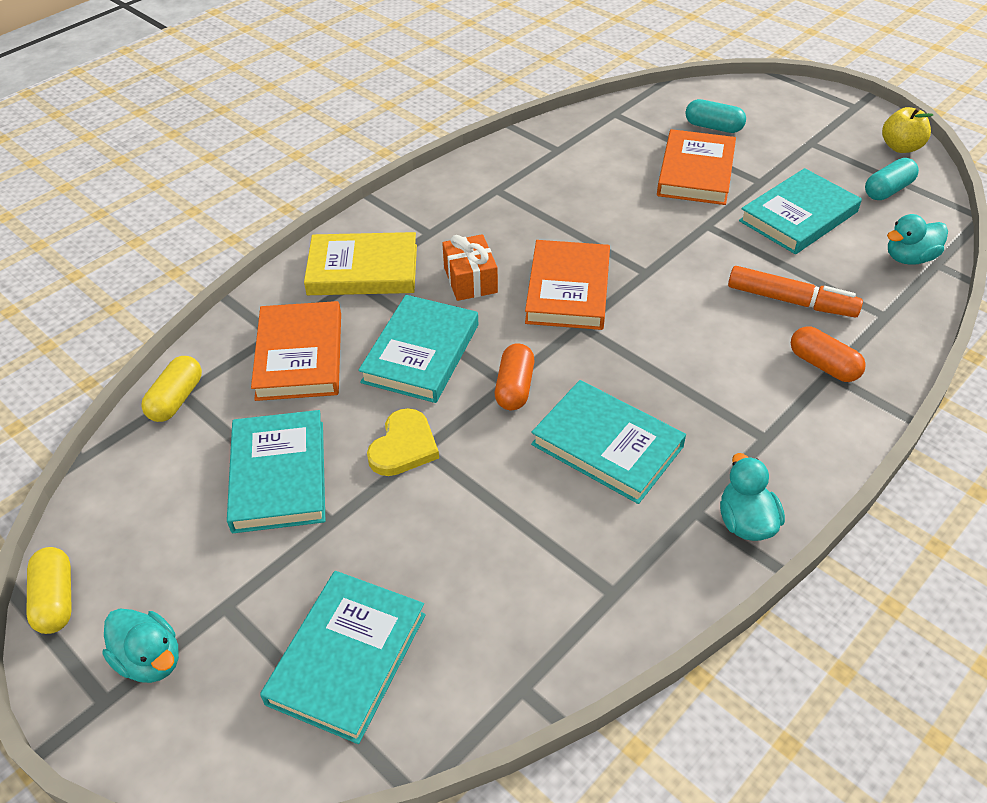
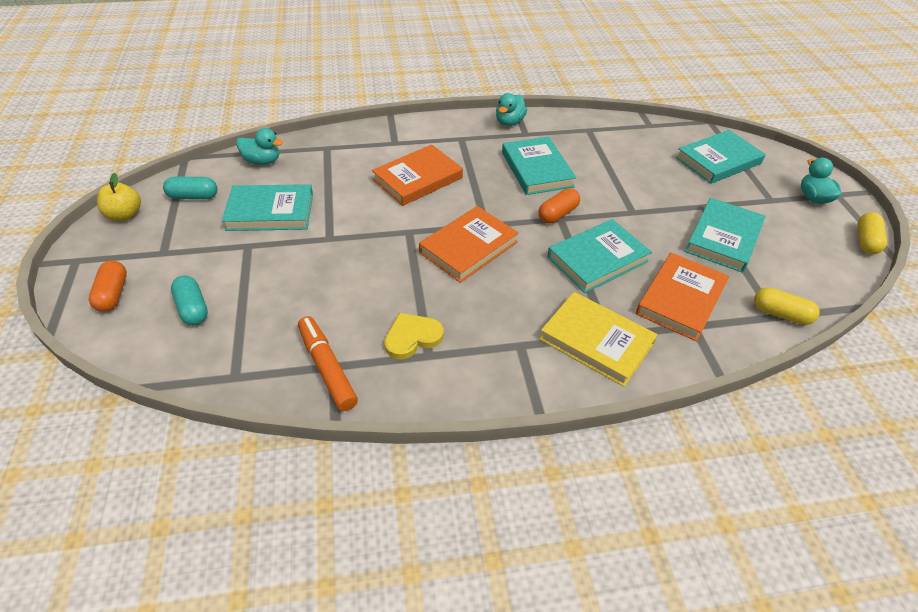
camera: 145 degrees left, 0 degrees up
yellow capsule [141,356,202,422] -> yellow capsule turned 60 degrees clockwise [754,287,820,325]
yellow heart [367,408,439,476] -> yellow heart moved to [384,313,444,360]
orange gift [442,234,498,301] -> none
orange book [657,129,736,205] -> orange book moved to [372,144,463,206]
orange marker [728,266,863,317] -> orange marker moved to [298,316,358,411]
orange capsule [791,326,866,382] -> orange capsule moved to [89,261,127,312]

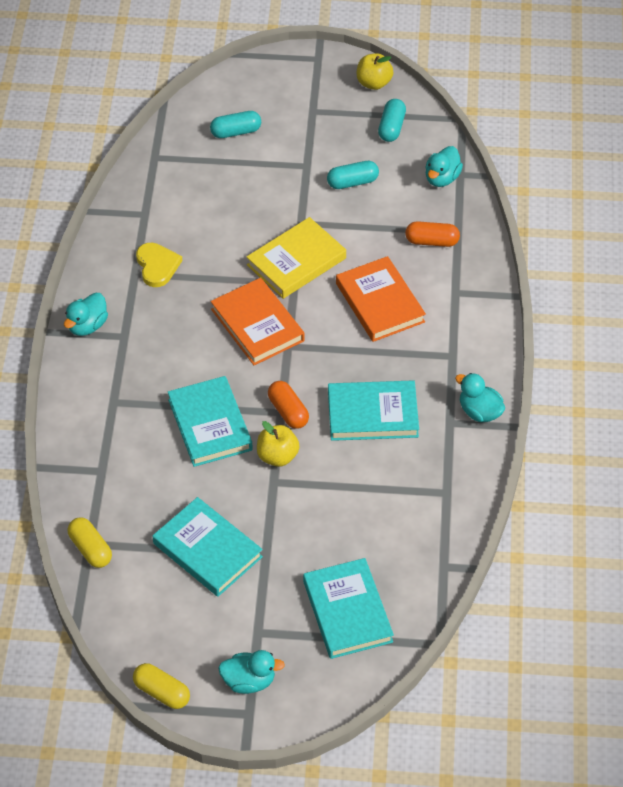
camera: 105 degrees right, 5 degrees up
orange capsule [89,261,127,312] -> orange capsule moved to [405,221,460,247]
turquoise book [222,184,313,231] -> turquoise capsule [327,161,379,189]
orange marker [298,316,358,411] -> none
yellow book [539,292,658,387] -> yellow book moved to [247,217,346,299]
orange book [636,253,729,342] -> none
yellow capsule [754,287,820,325] -> yellow capsule turned 75 degrees counterclockwise [68,517,112,568]
none -> turquoise duck [64,293,108,336]
none -> yellow apple [257,421,300,467]

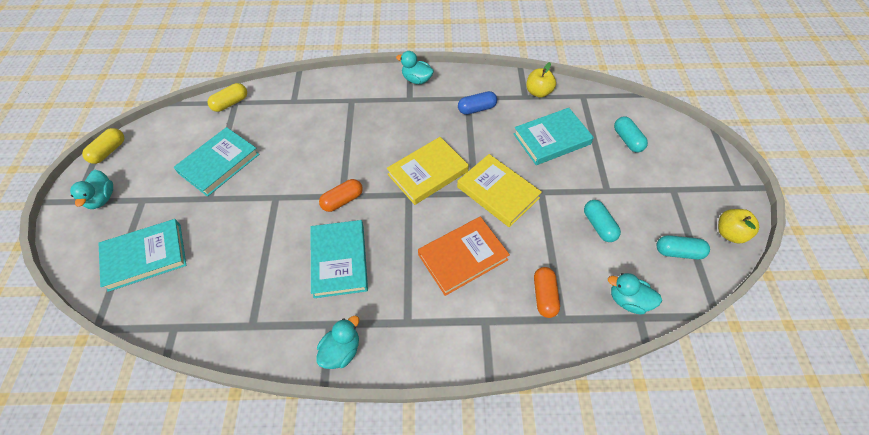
camera: 85 degrees right, 5 degrees up
yellow heart [136,242,182,287] -> blue capsule [458,91,497,115]
turquoise book [168,376,253,467] -> turquoise book moved to [514,108,594,165]
orange book [211,278,305,365] -> yellow book [387,137,469,205]
yellow apple [257,421,300,467] -> yellow apple moved to [526,62,556,98]

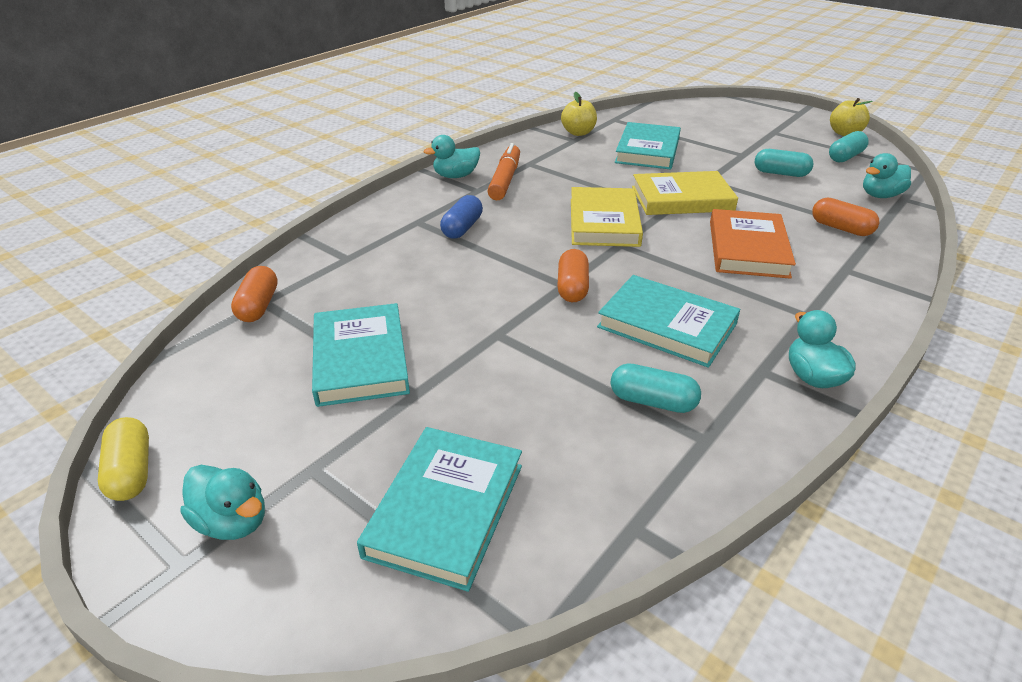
camera: 50 degrees left, 20 degrees down
yellow capsule [208,83,247,112] -> orange capsule [231,266,278,322]
blue capsule [458,91,497,115] -> blue capsule moved to [440,195,483,239]
turquoise capsule [614,117,648,152] -> turquoise capsule moved to [611,363,701,413]
none -> orange marker [487,143,520,200]

